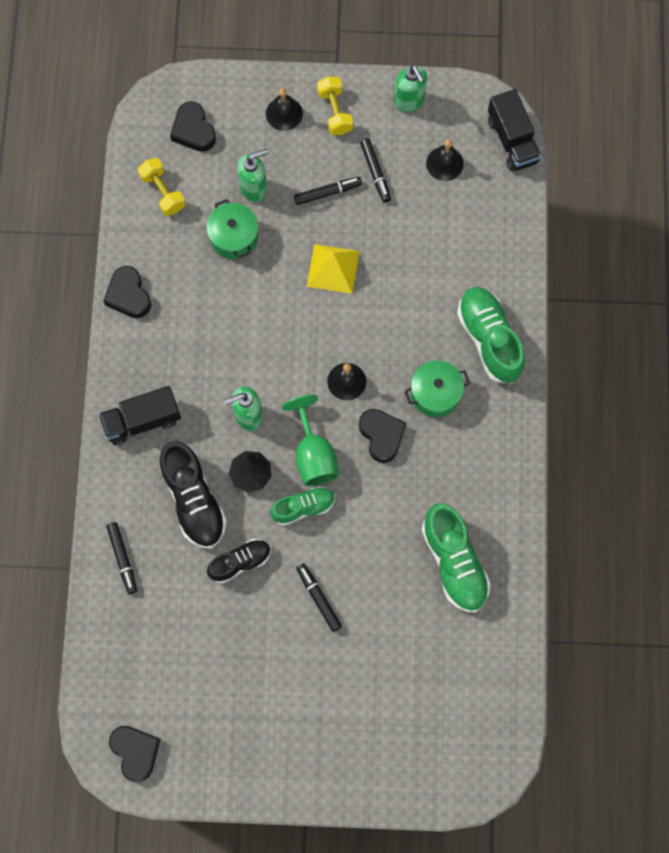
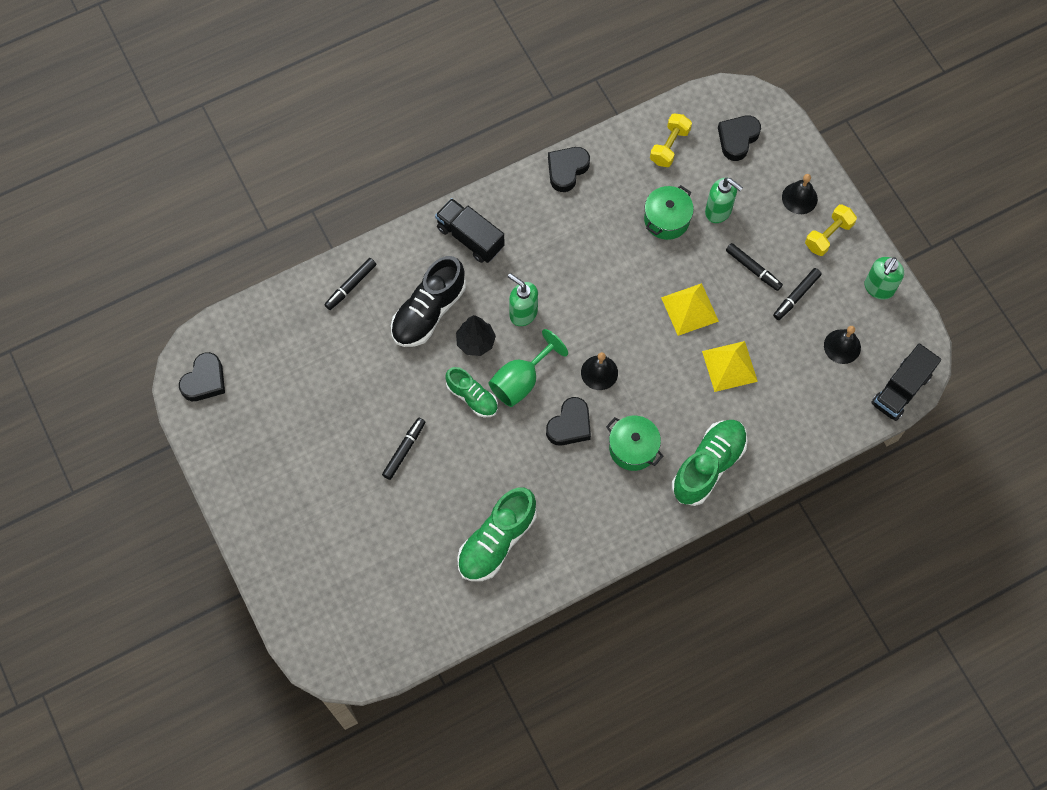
camera: 60 degrees right, 5 degrees down
black shoe [207,539,271,583] -> none
none -> yellow pyramid [702,341,758,392]

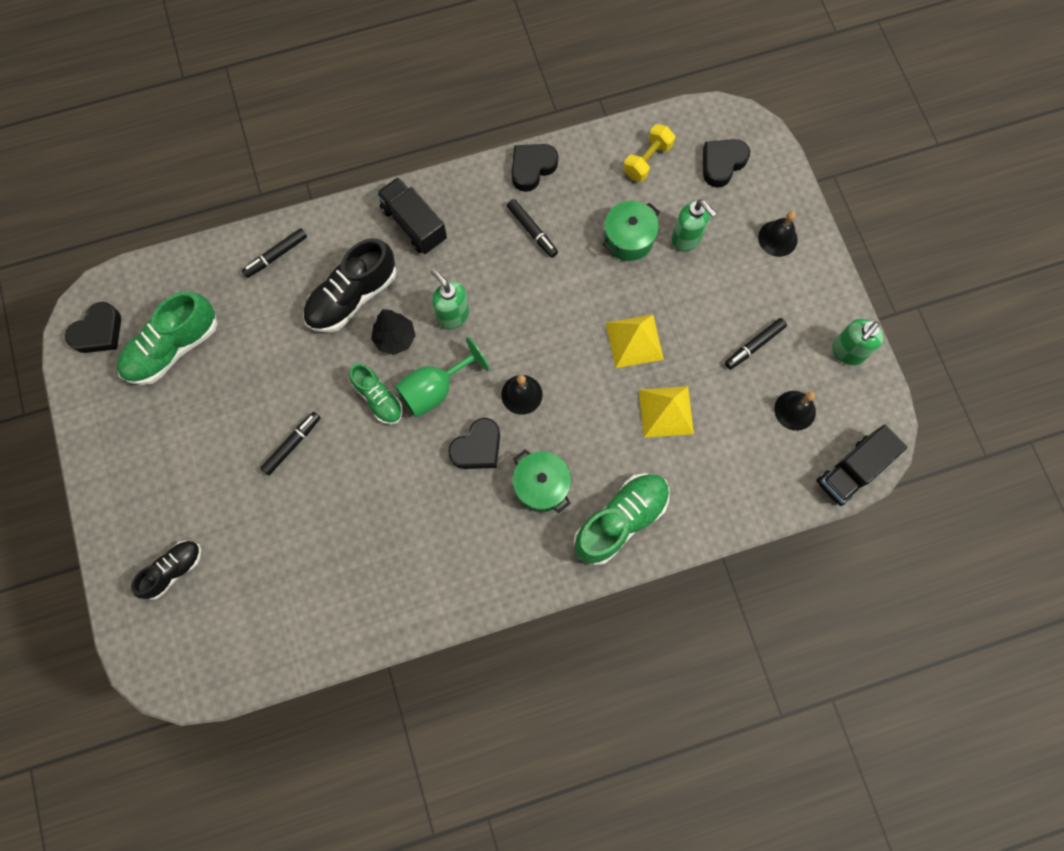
camera: 10 degrees right, 5 degrees up
green shoe [457,488,537,581] -> green shoe moved to [117,291,217,385]
black marker [726,243,783,291] -> black marker moved to [507,199,558,258]
yellow dumbbell [805,204,857,256] -> none
none -> black shoe [131,541,201,600]

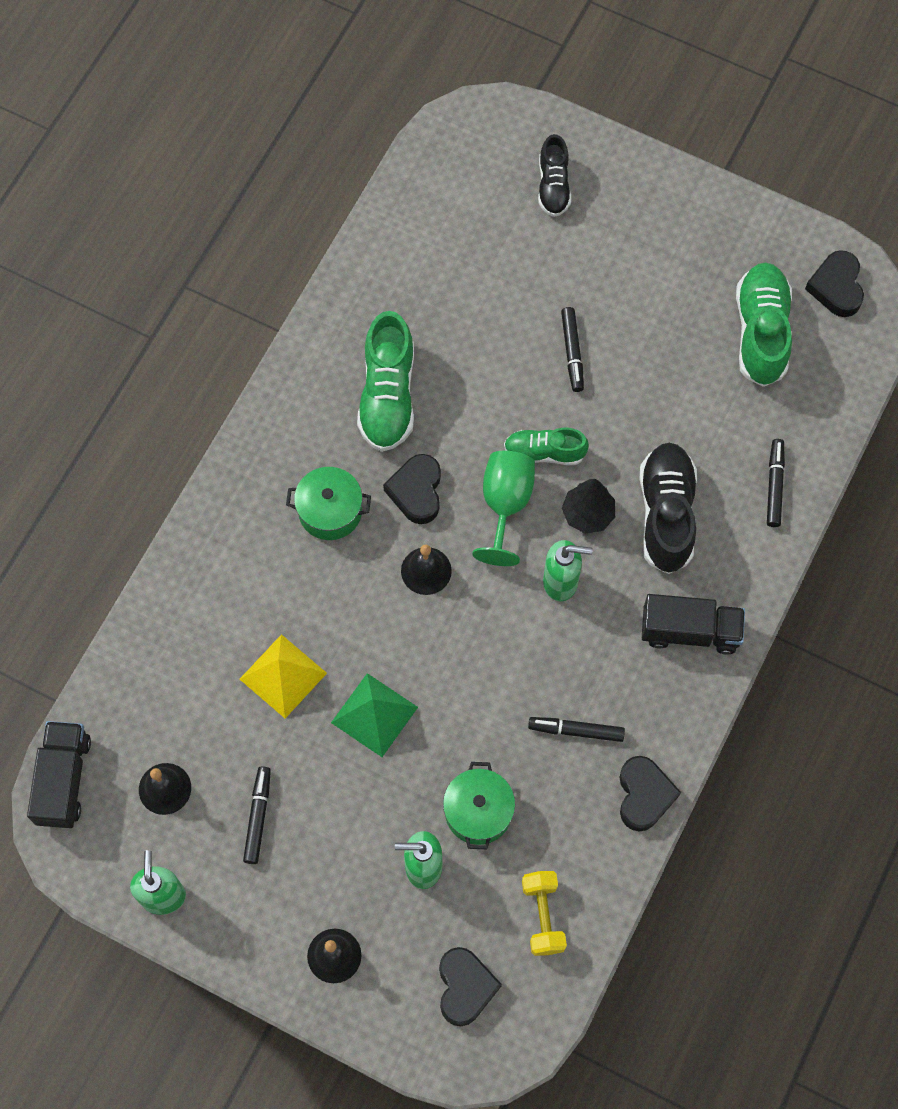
camera: 135 degrees right, 5 degrees down
green shoe [574,473,670,565] -> green shoe moved to [357,311,414,452]
yellow pyramid [606,314,664,368] -> green pyramid [331,673,418,757]

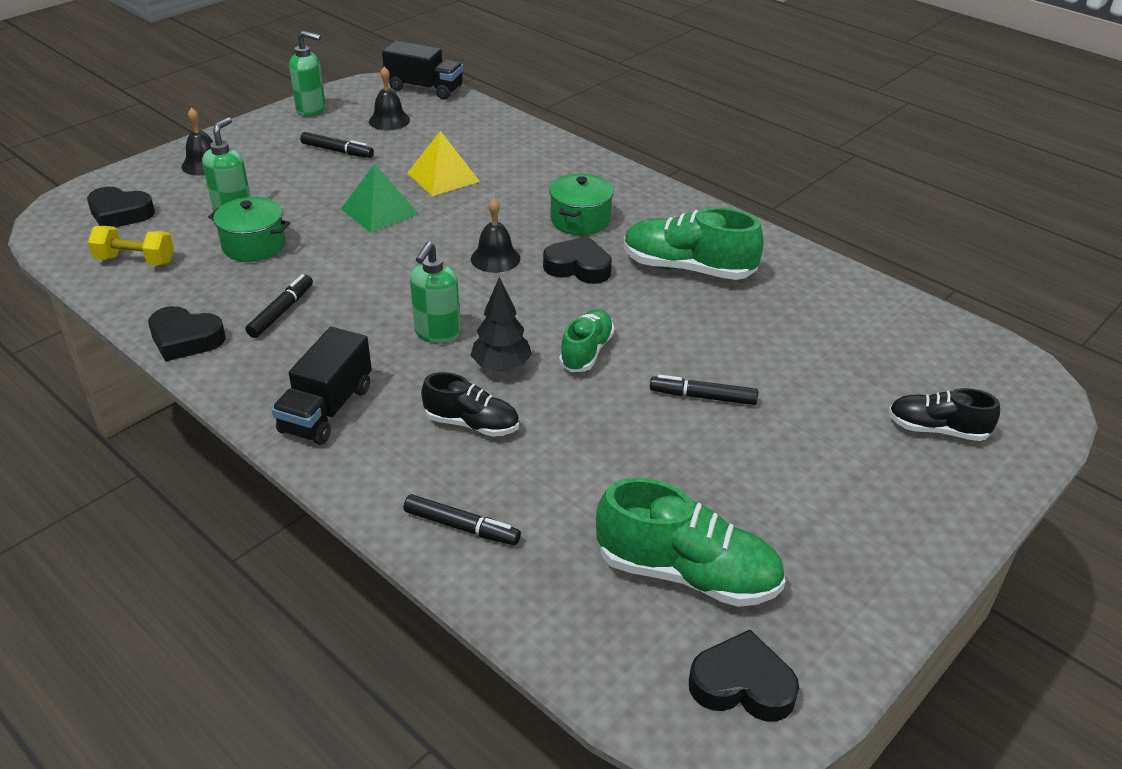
camera: 105 degrees right, 30 degrees down
green goblet [472,451,535,566] -> none
black shoe [639,443,697,574] -> black shoe [421,372,519,437], size x0.61

